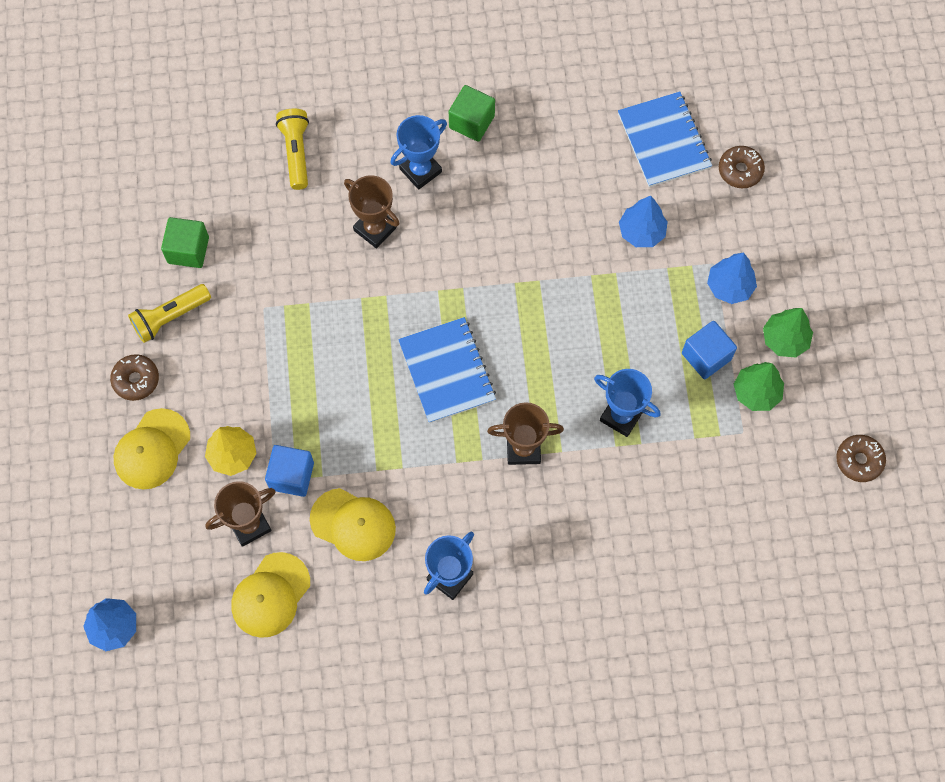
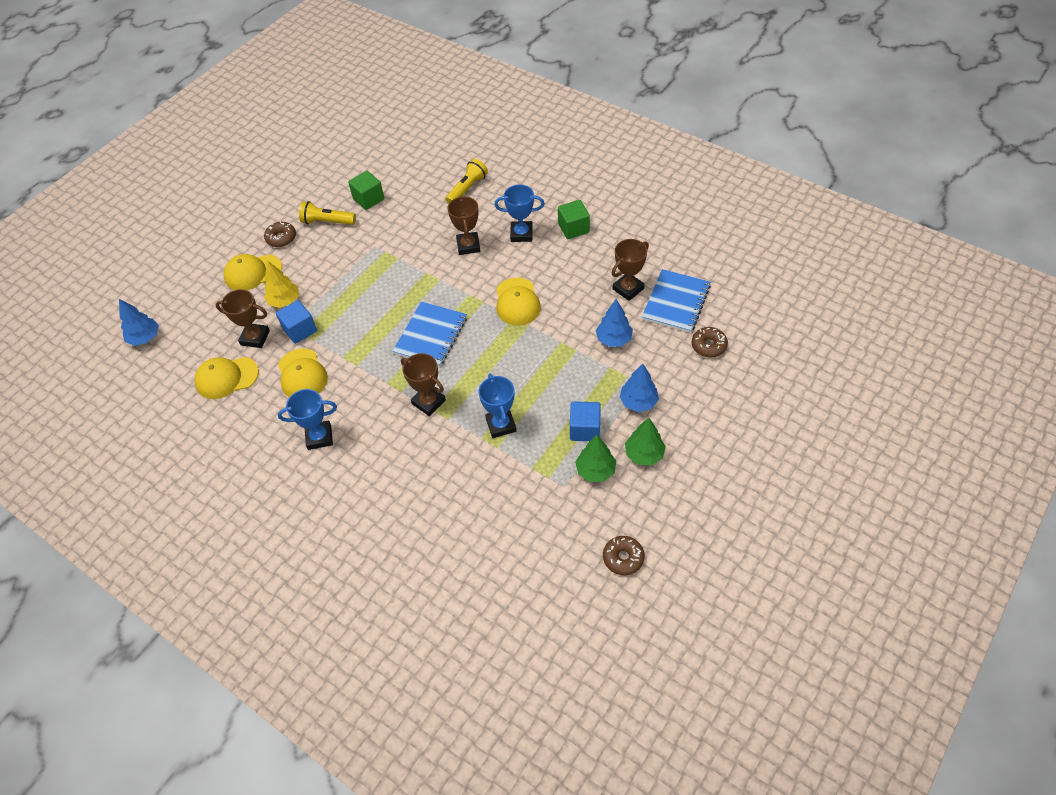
camera: 45 degrees right, 15 degrees down
none -> yellow cap [496,278,541,325]
none -> brown trophy [612,239,649,301]

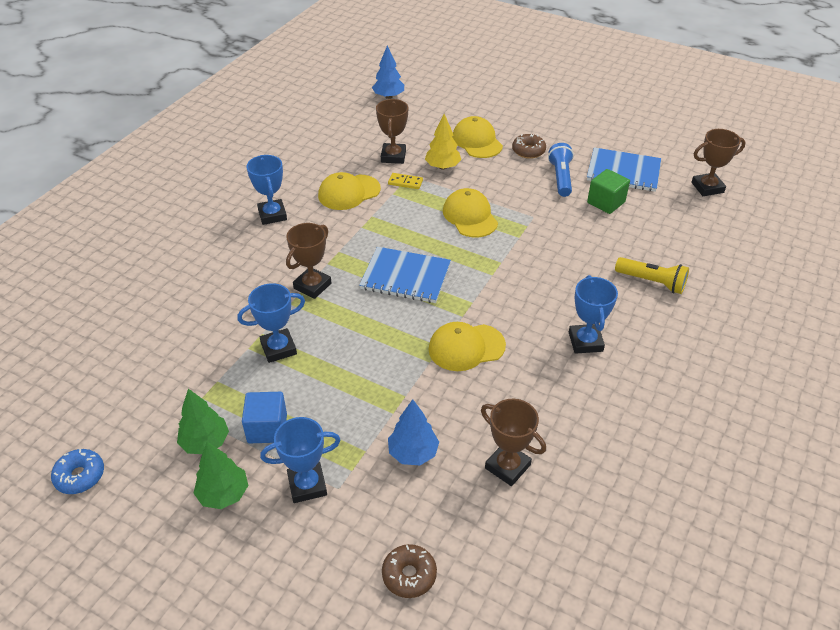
camera: 80 degrees right, 10 degrees down
yellow cap [194,357,259,399] -> yellow cap moved to [443,188,498,237]
blue cube [276,300,317,344] -> yellow domino [388,173,423,189]
yellow flashlight [299,201,356,225] -> blue flashlight [548,143,574,197]
brown trophy [448,195,480,255] -> brown trophy moved to [691,129,746,196]
green cube [558,200,590,239] -> none
brown donut [603,536,645,575] -> blue donut [51,449,104,494]
blue tree [620,363,659,412] -> blue trophy [260,417,341,503]
blue notebook [642,269,711,333] -> blue notebook moved to [587,147,661,192]

